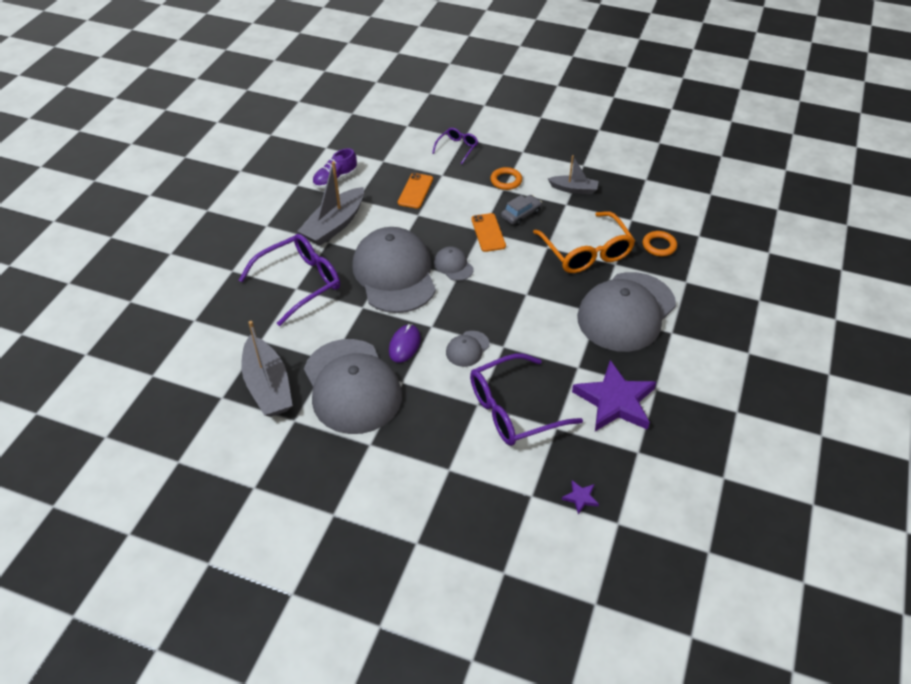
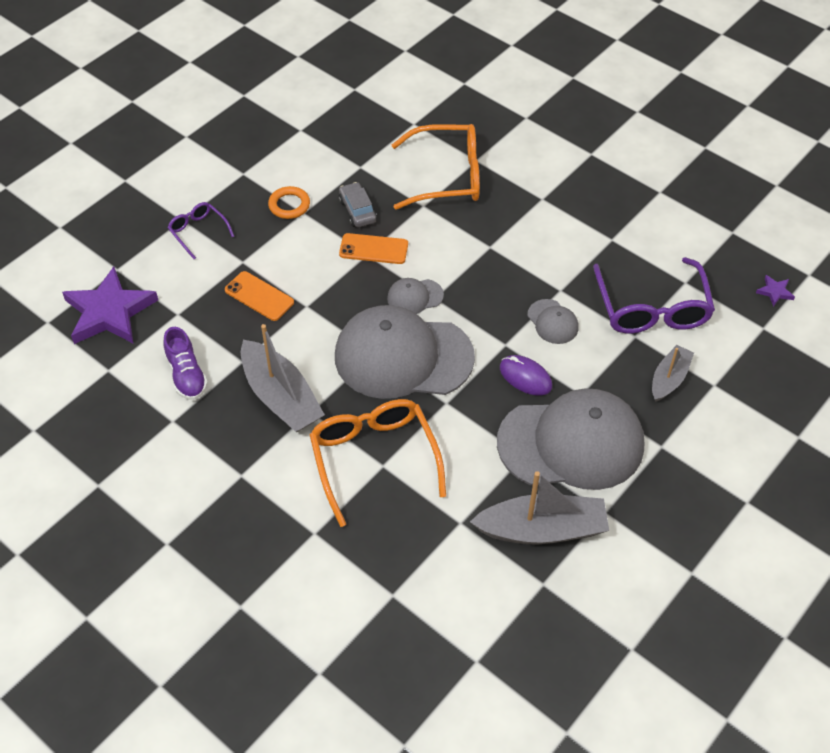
camera: 70 degrees left, 5 degrees up
purple glasses [239,234,340,326] -> orange glasses [310,399,446,527]
grey boat [548,155,599,194] -> grey boat moved to [652,345,694,402]
purple star [572,360,656,431] -> purple star moved to [62,266,158,344]
grey cap [577,272,676,352] -> none
orange ring [643,231,677,256] -> none

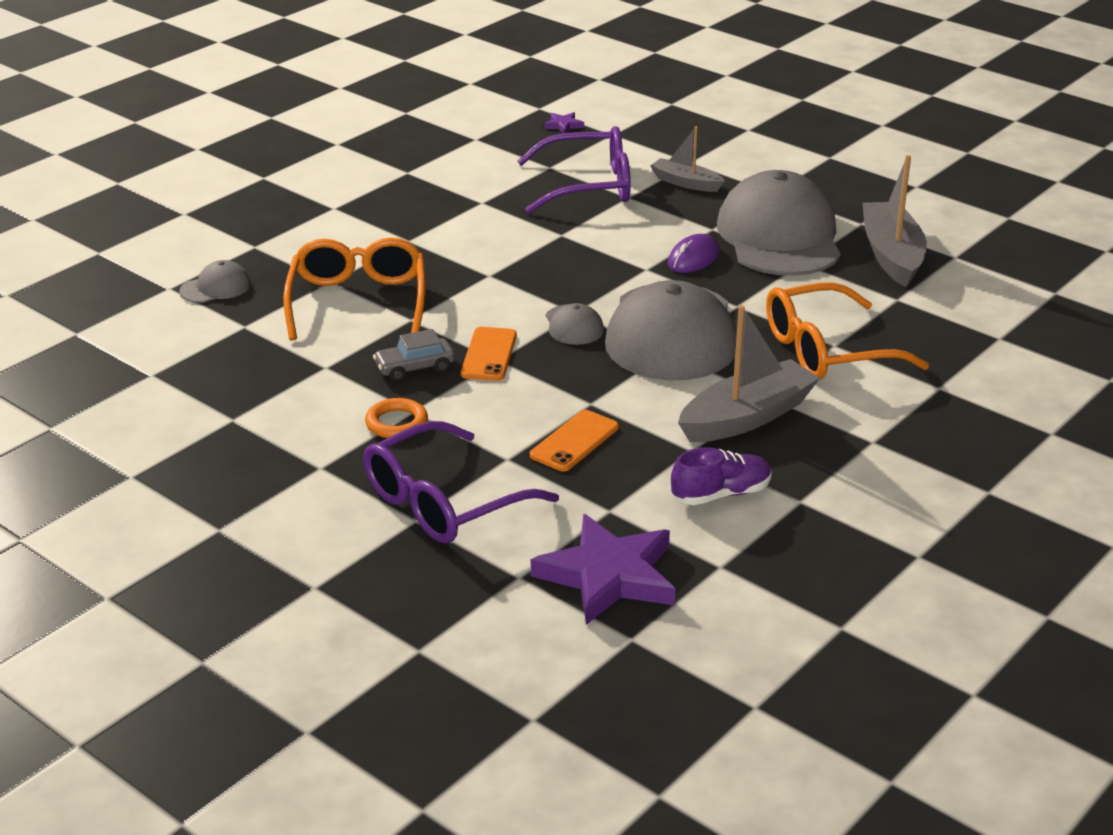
camera: 90 degrees left, 20 degrees down
purple glasses [168,202,234,259] -> purple glasses [363,421,559,544], size x1.94
grey cap [527,299,579,344] -> grey cap moved to [180,260,251,303]

